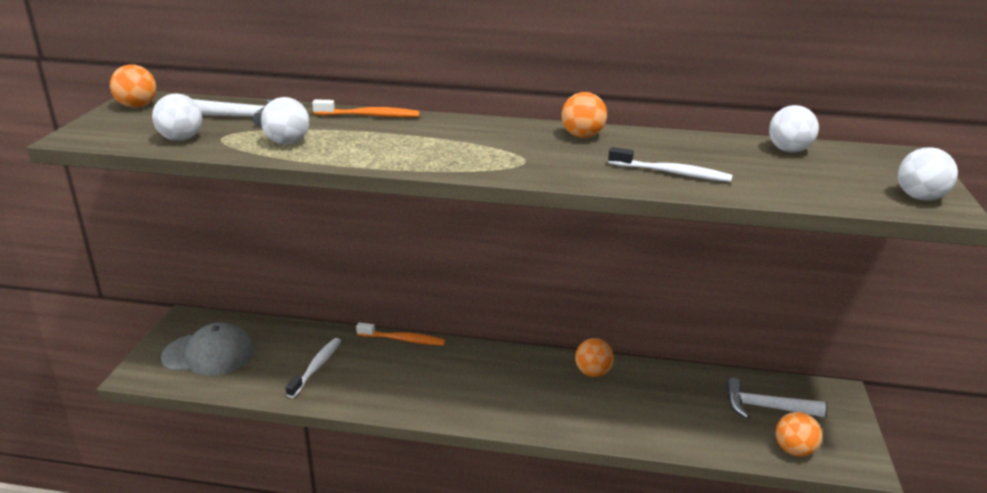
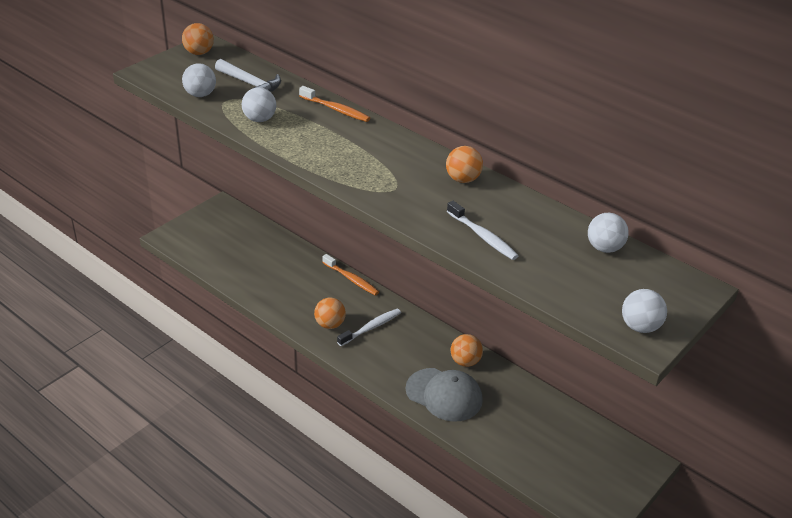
camera: 30 degrees right, 10 degrees up
grey cap [161,322,254,375] -> grey cap moved to [406,368,483,422]
white toothbrush [285,338,341,398] -> white toothbrush moved to [337,309,401,346]
white hammer [726,378,826,419] -> none
orange ball [775,412,822,457] -> orange ball moved to [314,298,346,329]

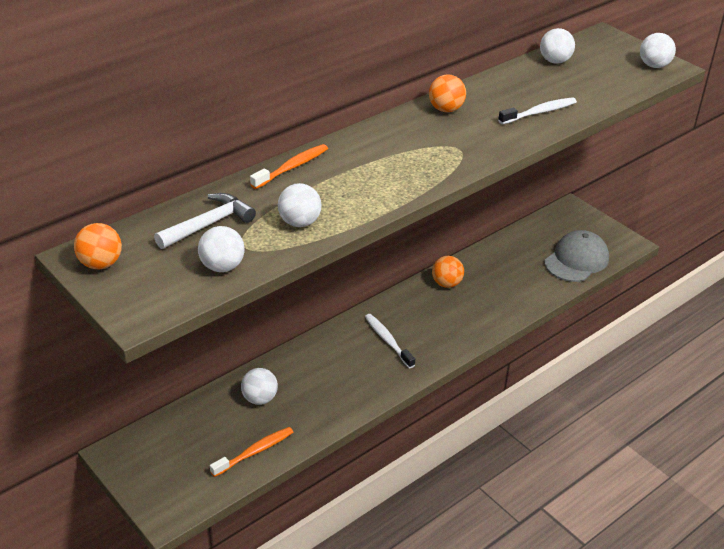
camera: 80 degrees left, 0 degrees up
orange ball [314,298,346,329] -> none
orange toothbrush [322,254,379,295] -> orange toothbrush moved to [210,427,293,477]
grey cap [406,368,483,422] -> grey cap moved to [544,230,609,282]
none -> white ball [241,368,278,405]

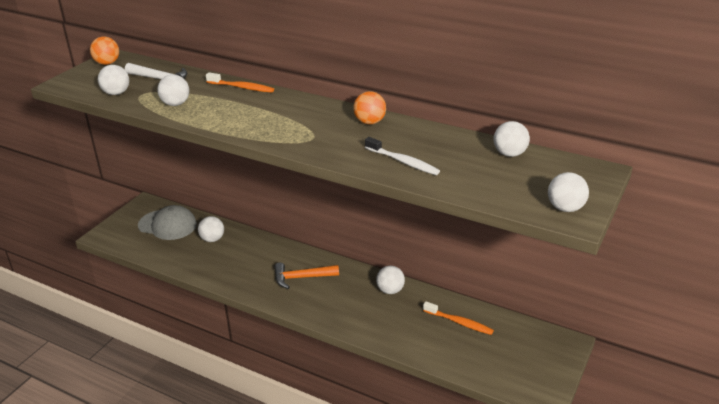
camera: 70 degrees right, 5 degrees down
orange toothbrush [210,427,293,477] -> orange toothbrush moved to [423,301,494,335]
white toothbrush [365,314,415,368] -> orange hammer [274,263,339,289]
orange ball [432,256,464,288] -> white ball [376,266,405,294]
grey cap [544,230,609,282] -> grey cap moved to [138,205,197,240]

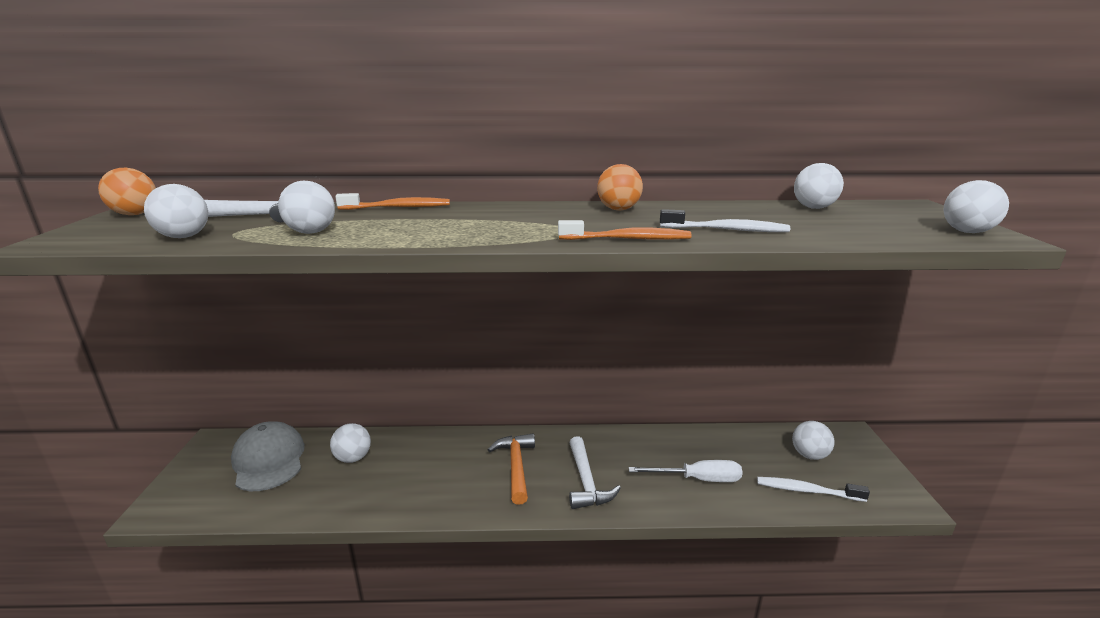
camera: 30 degrees left, 10 degrees down
grey cap [138,205,197,240] -> grey cap turned 105 degrees counterclockwise [231,421,305,491]
orange hammer [274,263,339,289] -> orange hammer turned 120 degrees clockwise [488,434,535,505]
white ball [376,266,405,294] -> white ball moved to [792,421,835,460]
orange toothbrush [423,301,494,335] -> orange toothbrush moved to [558,220,691,240]
none -> white hammer [569,436,621,509]
none -> white screwdriver [628,460,743,482]
none -> white toothbrush [757,477,870,502]

